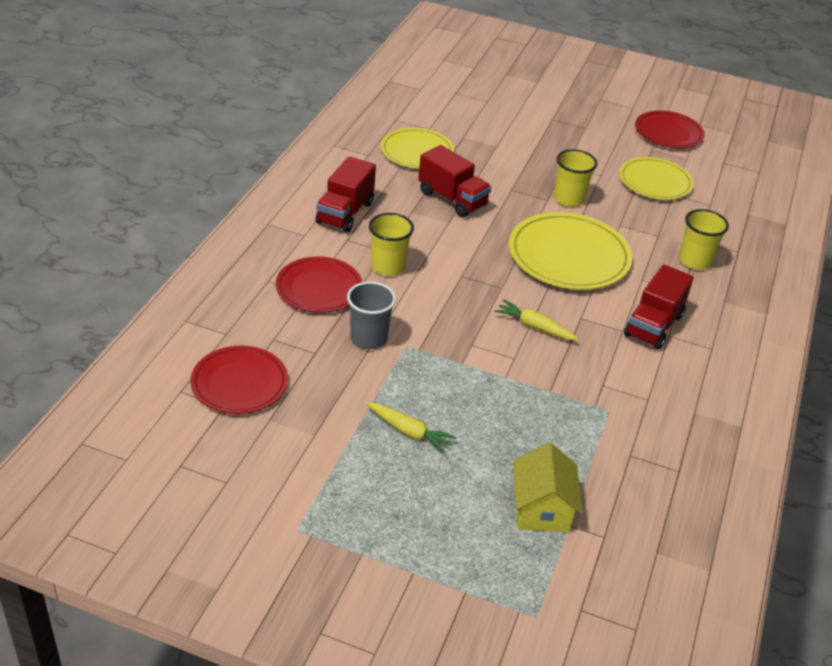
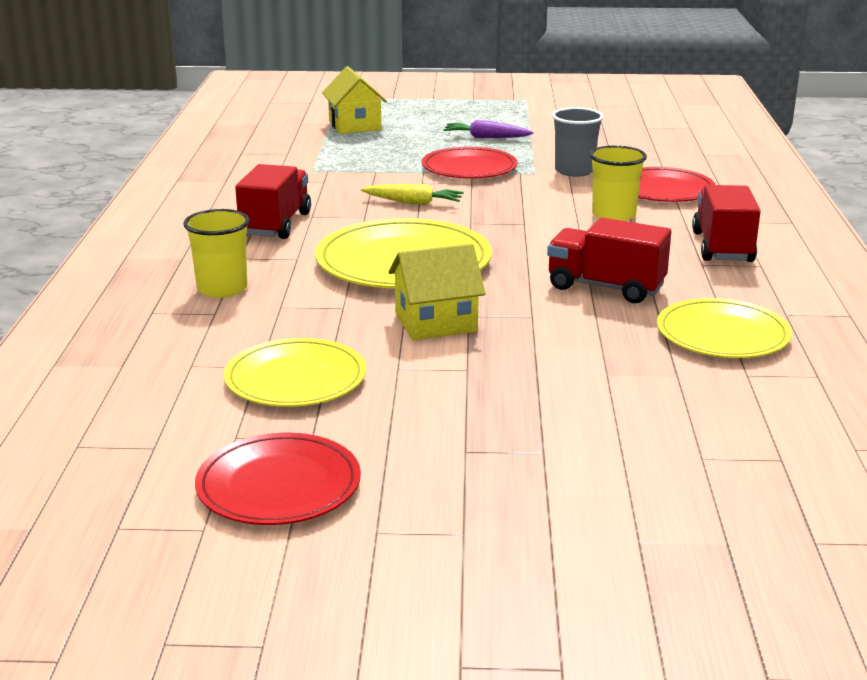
camera: 165 degrees right, 15 degrees down
red plate [191,346,288,414] -> red plate moved to [422,147,518,178]
yellow carrot [366,402,456,453] -> purple carrot [443,120,533,138]
yellow cup [554,149,597,207] -> yellow house [388,244,486,340]

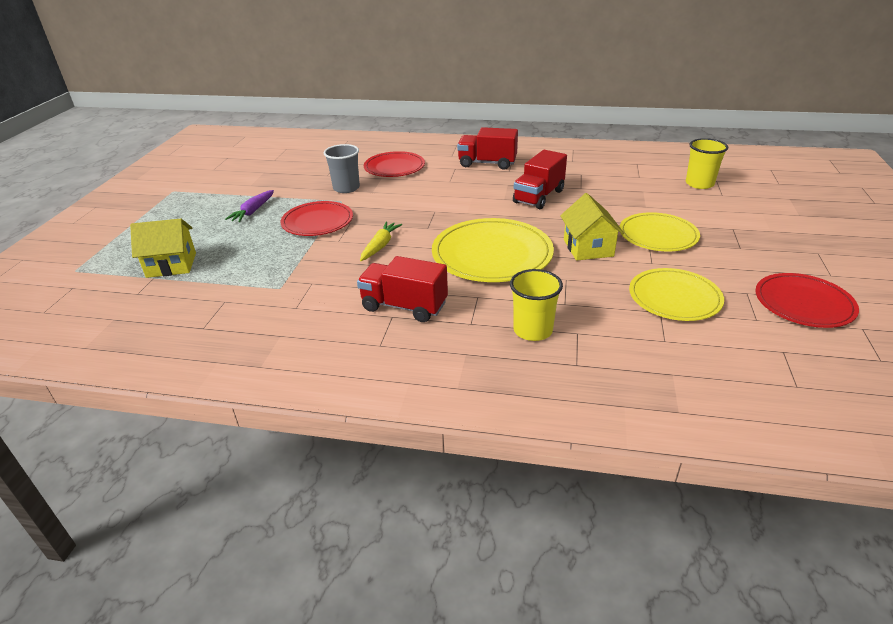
camera: 80 degrees left, 10 degrees up
yellow cup [590,145,647,221] -> yellow cup moved to [686,138,728,189]
yellow plate [657,298,792,358] -> yellow plate moved to [619,212,700,252]

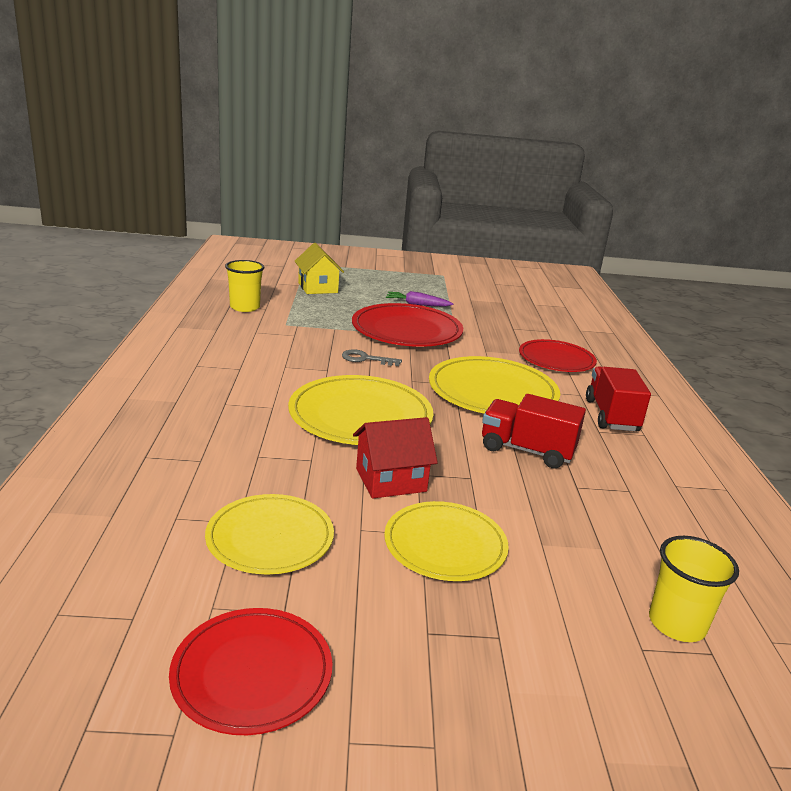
camera: 75 degrees right, 10 degrees down
red plate [280,201,353,236] -> red plate [352,303,463,347], size x1.52
grey cup [324,144,360,193] -> none
red truck [357,256,448,322] -> none
yellow carrot [360,221,403,261] -> grey key [342,349,402,366]
yellow cup [510,269,563,341] -> yellow cup moved to [225,260,264,312]
yellow house [560,193,624,261] -> red house [353,417,438,499]
none -> yellow plate [429,356,560,413]

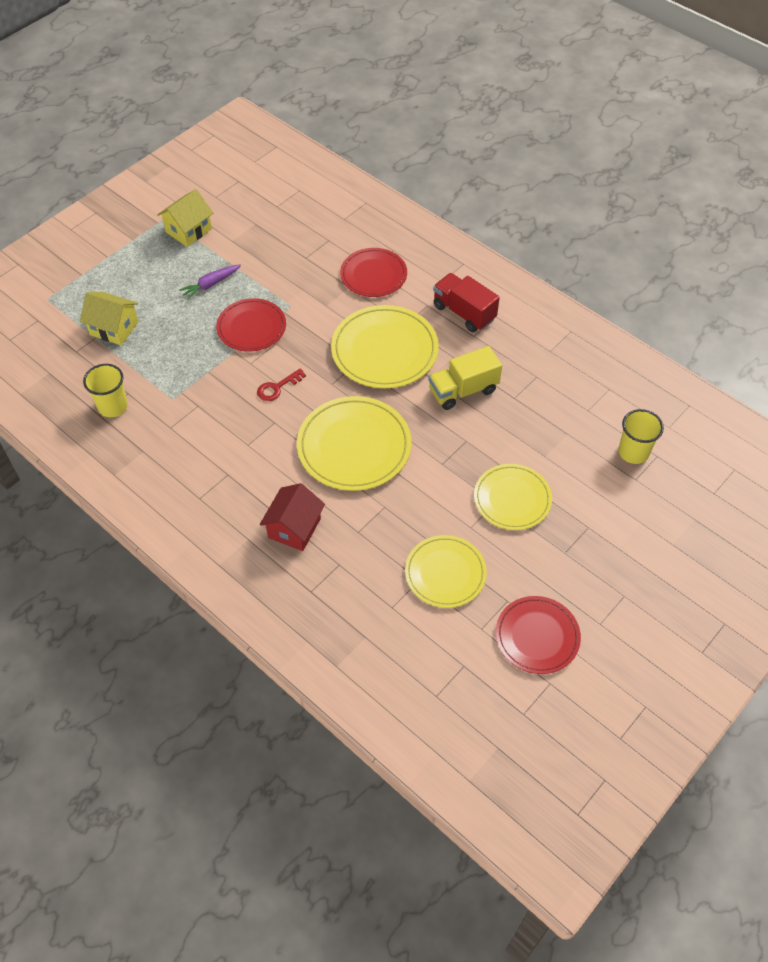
camera: 45 degrees left, 30 degrees up
grey key [342,349,402,366] -> red key [257,368,306,401]
red plate [352,303,463,347] -> red plate [216,298,286,352], size x0.66
red house [353,417,438,499] -> red house moved to [260,483,325,551]
red truck [482,394,586,469] -> yellow truck [428,346,502,410]
none -> yellow house [157,189,213,247]

